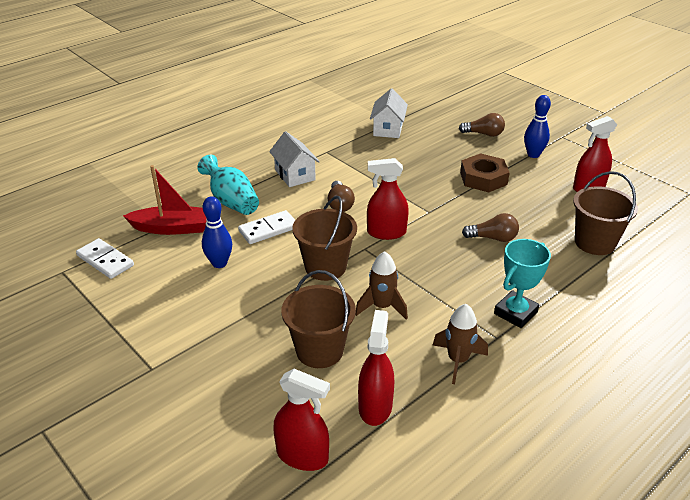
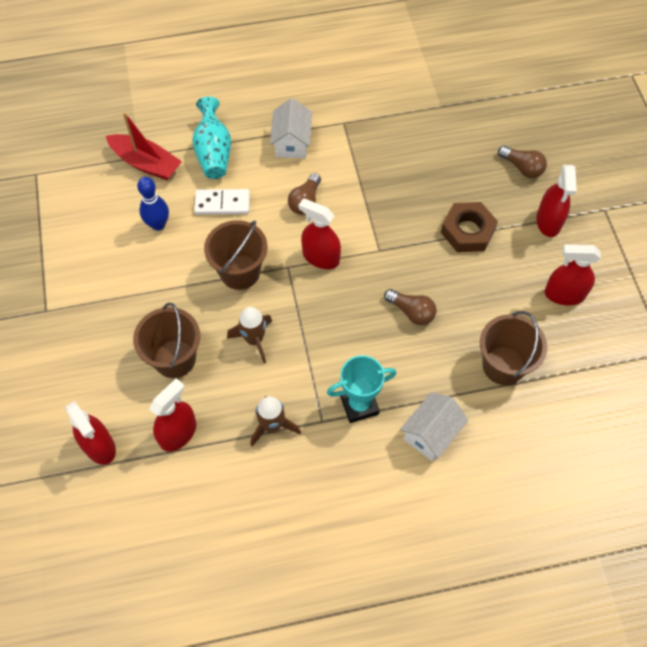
camera: 30 degrees right, 25 degrees up
white domino [76,238,134,279] -> none
white house [370,88,408,138] -> white house moved to [400,392,469,461]
blue bowling pin [524,95,551,158] -> red spray bottle [536,165,577,237]

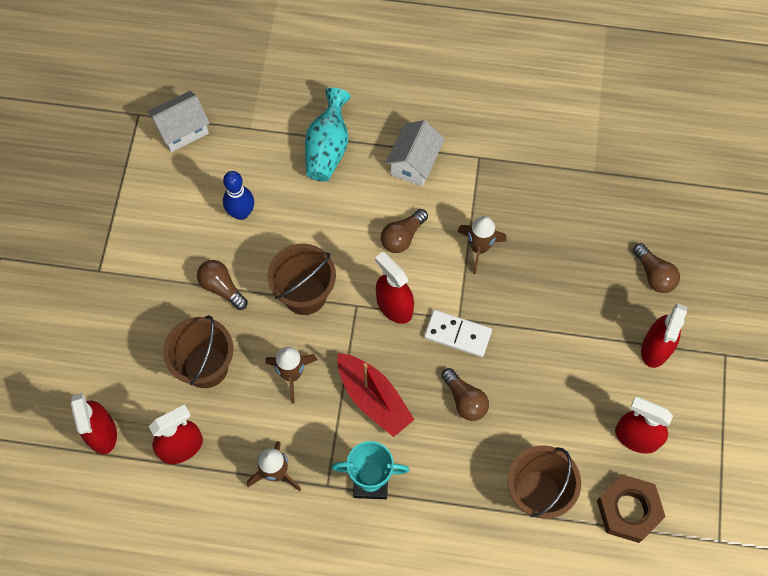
camera: 20 degrees right, 5 degrees up
red boat [106,112,182,180] -> red boat moved to [337,353,415,437]
white domino [194,189,250,215] -> white domino moved to [424,310,492,357]
white house [400,392,469,461] -> white house moved to [147,91,210,152]
brown nut [441,202,498,252] -> brown nut moved to [597,475,666,543]
none -> brown light bulb [197,260,248,310]
none -> brown rocket [457,216,507,274]

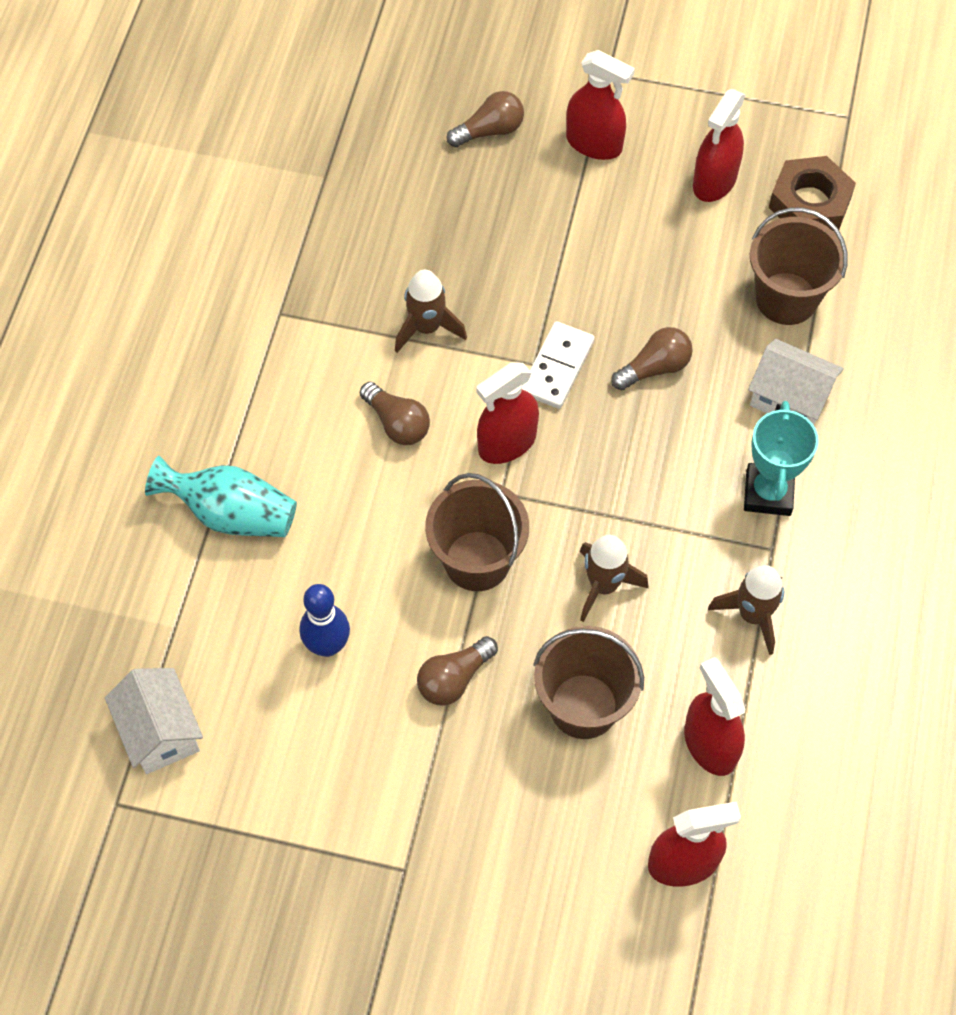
camera: 85 degrees left, 5 degrees down
red boat [337,353,415,437] -> none
white house [386,120,445,187] -> white house moved to [748,339,844,425]

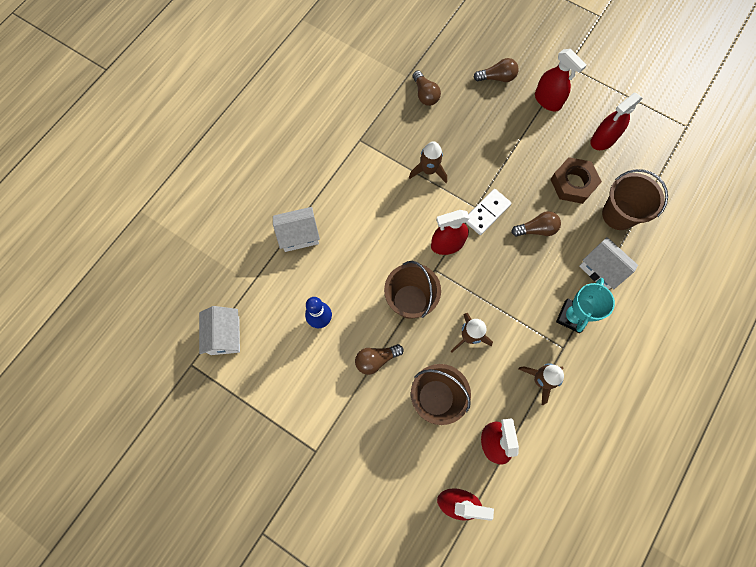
camera: 20 degrees right, 10 degrees up
turquoise vase [145,456,297,537] -> white house [273,207,320,252]
brown light bulb [360,382,430,445] -> brown light bulb moved to [413,71,441,106]
brown nut [769,156,856,231] -> brown nut moved to [550,157,602,204]

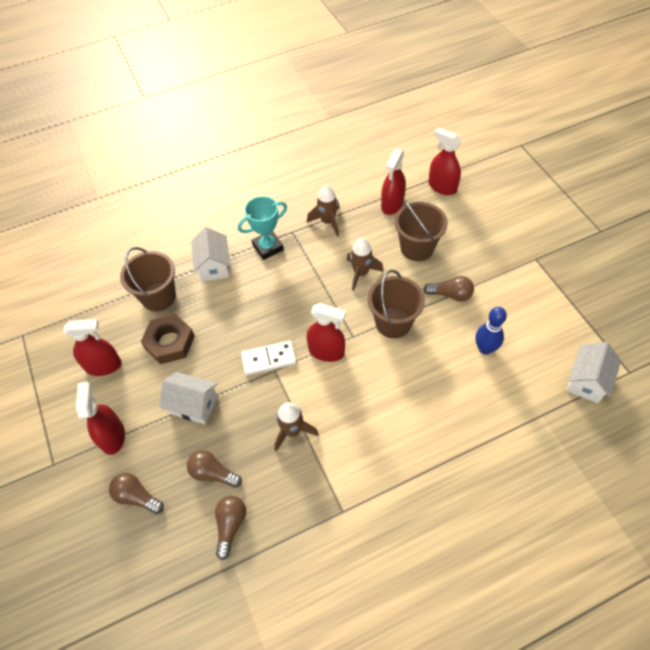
camera: 145 degrees left, 15 degrees down
white house [273,207,320,252] -> white house moved to [159,372,218,424]
brown light bulb [511,211,561,236] -> brown light bulb moved to [187,450,242,488]

